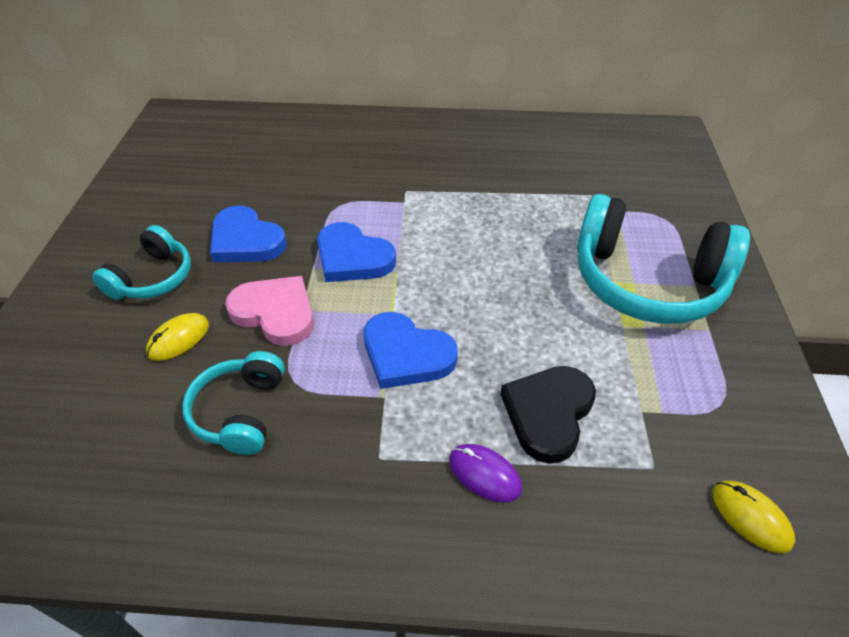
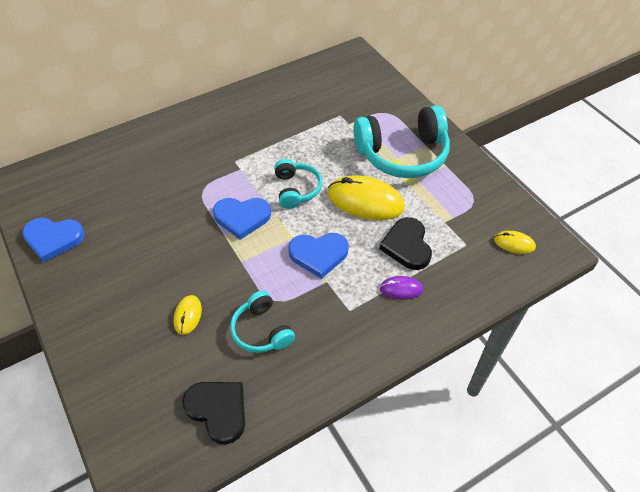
camera: 35 degrees left, 5 degrees up
turquoise headphones [92,225,191,300] -> turquoise headphones moved to [274,159,322,209]
blue heart [210,206,287,262] -> blue heart moved to [22,217,85,262]
pink heart [225,276,314,346] -> none
none -> black heart [182,382,245,445]
none -> yellow mouse [328,175,405,220]

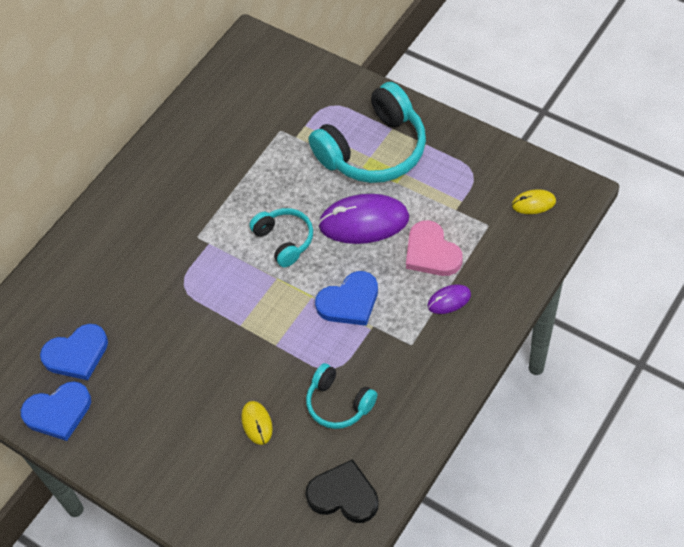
camera: 20 degrees left, 5 degrees up
blue heart [213,198,271,240] -> blue heart moved to [40,324,108,380]
yellow mouse [328,175,405,220] -> purple mouse [318,194,409,244]
black heart [379,217,432,270] -> pink heart [406,220,463,276]

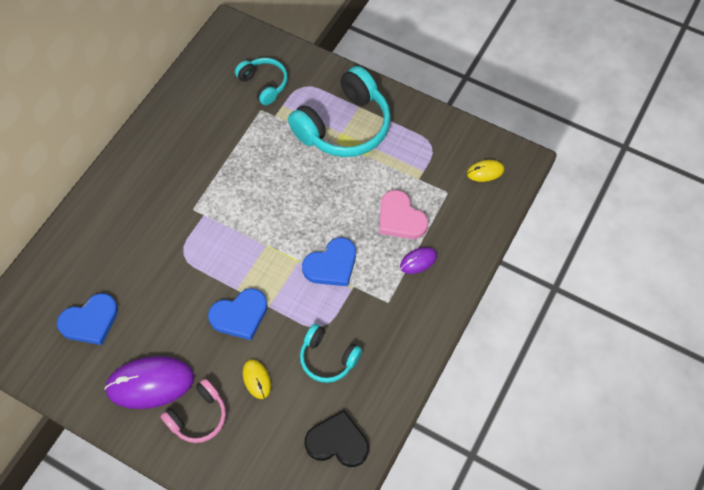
camera: 10 degrees left, 5 degrees up
blue heart [21,381,91,441] -> blue heart moved to [208,288,268,340]
turquoise headphones [249,208,313,267] -> turquoise headphones moved to [235,58,288,105]
purple mouse [318,194,409,244] -> purple mouse moved to [104,356,194,409]
none -> pink headphones [160,379,226,443]

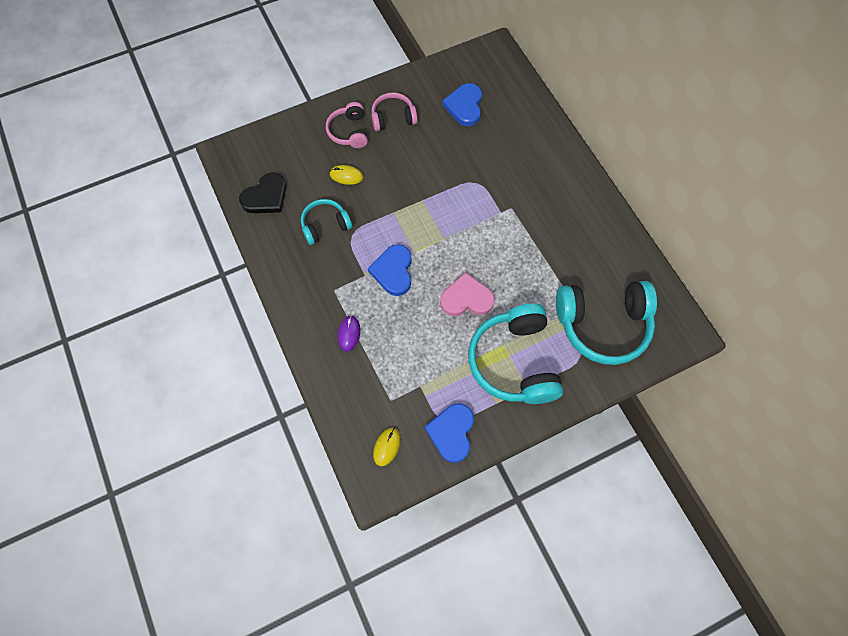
camera: 125 degrees right, 5 degrees up
purple mouse [104,356,194,409] -> pink headphones [371,92,418,131]
blue heart [208,288,268,340] -> blue heart moved to [424,403,474,463]
turquoise headphones [235,58,288,105] -> turquoise headphones [556,281,657,365], size x1.84
pink heart [379,190,428,239] -> pink heart moved to [440,272,495,316]

